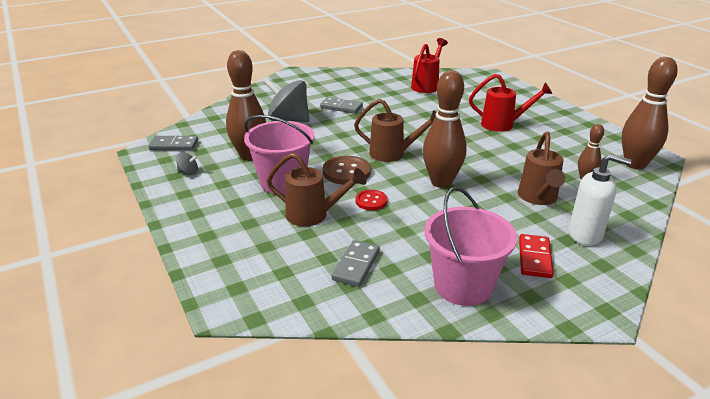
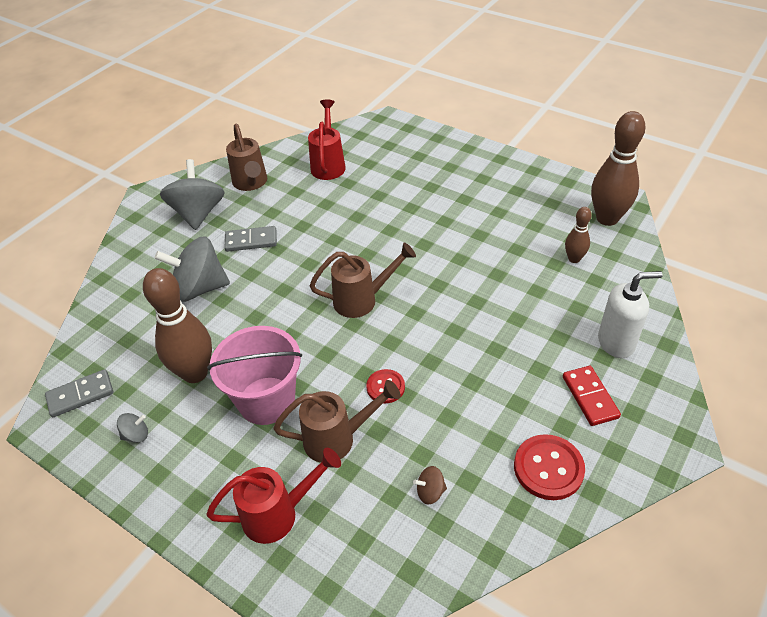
camera: 25 degrees left, 15 degrees up
brown button [323,156,371,185] -> none
grey domino [332,240,380,287] -> brown spinning top [413,466,447,505]
brown bowling pin [423,70,466,188] -> none
pink bucket [424,187,517,306] -> red button [514,434,585,500]
red watering can [469,74,552,132] -> red watering can moved to [206,448,341,544]
brown watering can [518,131,565,205] -> brown watering can moved to [226,124,267,191]
none -> grey spinning top [160,159,225,230]

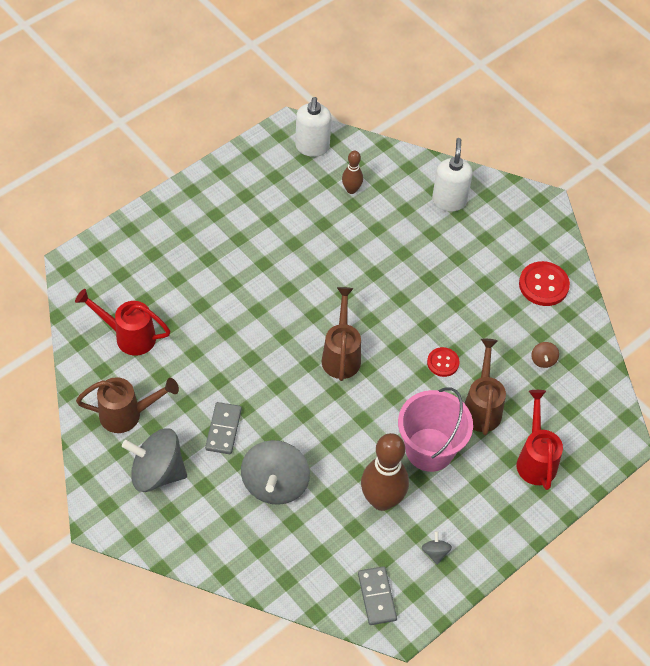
camera: 80 degrees left, 10 degrees up
red domino [563,366,621,426] -> none
brown bowling pin [591,111,646,226] -> white soap dispenser [295,97,331,157]

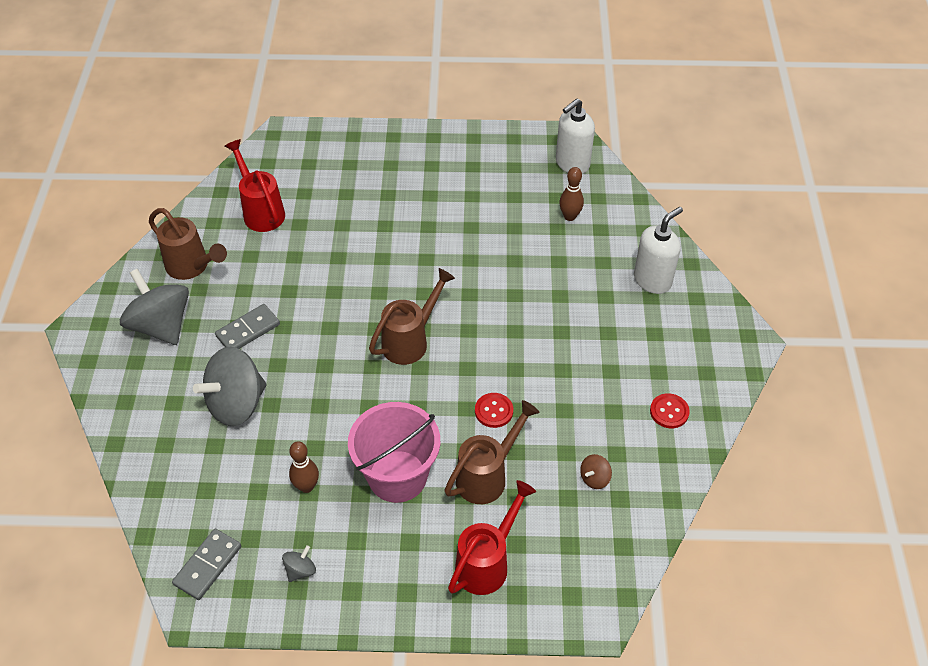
camera: 45 degrees right, 5 degrees down
brown bowling pin [361,433,409,511] -> brown bowling pin [289,441,319,493], size x0.52
red button [519,261,570,306] -> red button [650,393,690,428], size x0.62

